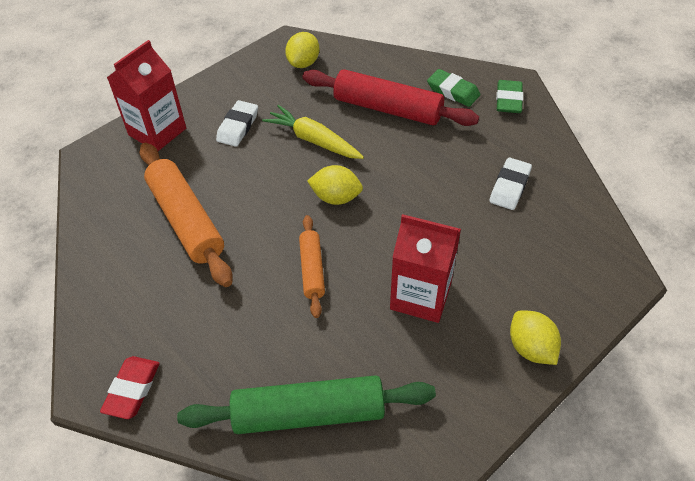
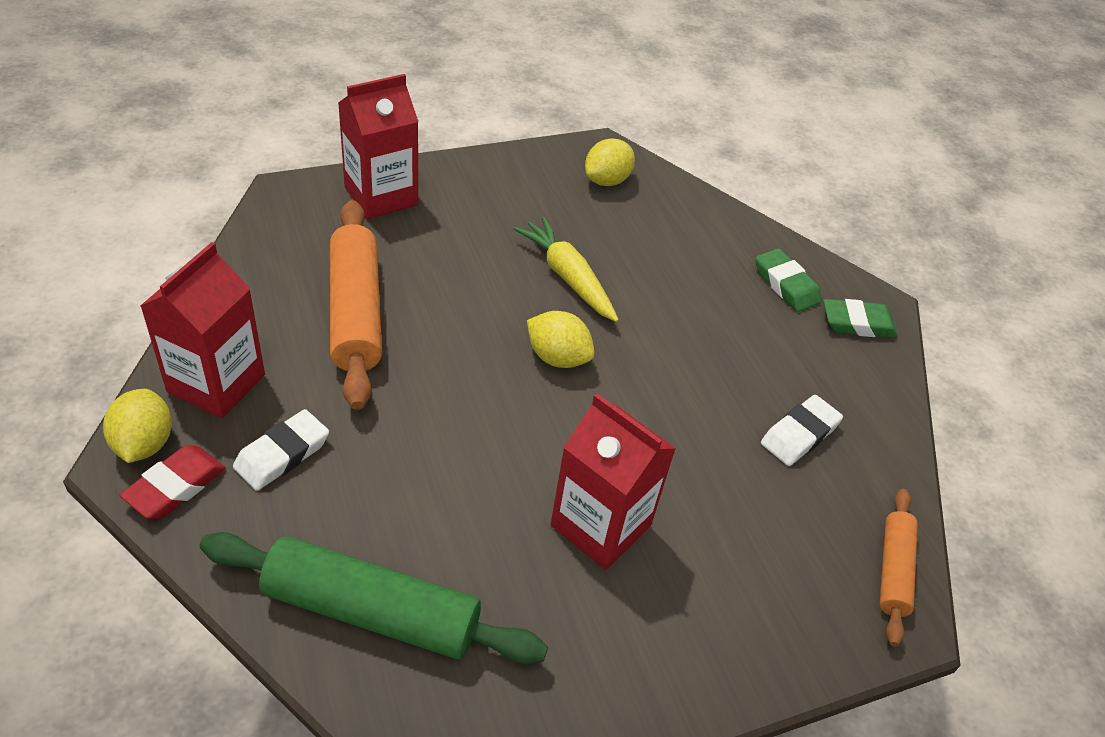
camera: 15 degrees right, 5 degrees down
white eraser [216,100,258,147] -> white eraser moved to [233,409,329,491]
orange rolling pin [299,215,325,318] -> orange rolling pin moved to [880,489,918,646]
red rolling pin [303,69,479,126] -> none
green eraser [496,80,523,113] -> green eraser turned 60 degrees clockwise [823,299,898,338]
yellow lemon [510,310,561,365] -> yellow lemon moved to [103,389,172,463]
none -> red carton [140,242,265,418]

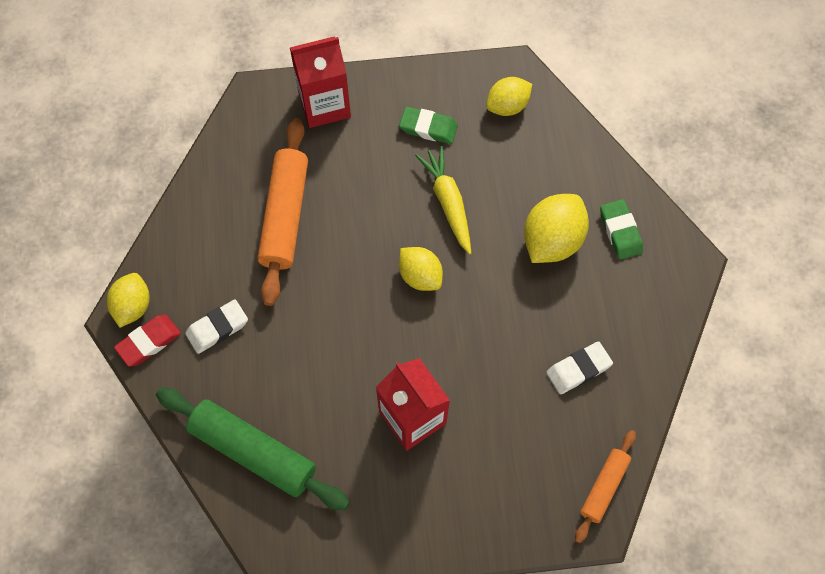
camera: 20 degrees right, 20 degrees up
red carton [140,242,265,418] -> none
green eraser [823,299,898,338] -> green eraser moved to [399,107,458,144]
none -> yellow lemon [524,194,589,263]

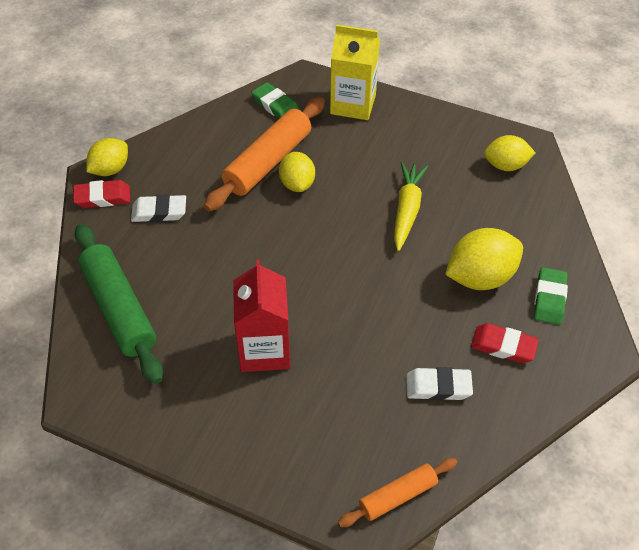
camera: 30 degrees right, 15 degrees down
red carton [290,37,351,128] -> yellow carton [330,25,380,120]
green eraser [399,107,458,144] -> green eraser moved to [251,82,300,118]
yellow lemon [399,247,443,291] -> yellow lemon moved to [279,152,315,192]
none -> red eraser [471,323,539,363]

